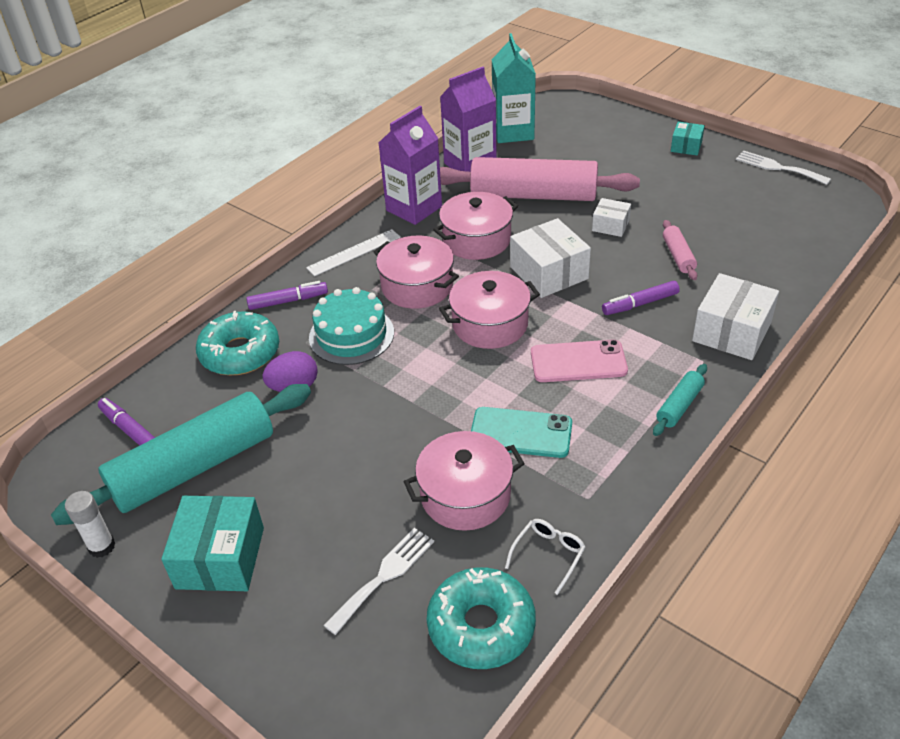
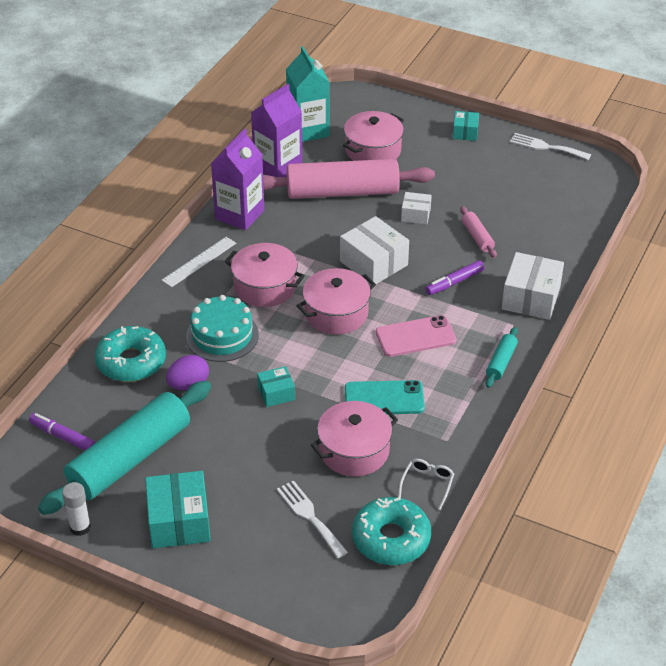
camera: 15 degrees left, 0 degrees up
purple marker [246,281,328,310] -> none
white fork [323,528,434,635] -> white fork turned 60 degrees counterclockwise [277,480,348,558]
pink pot [433,192,518,260] -> pink pot moved to [343,111,404,161]
none -> turquoise box [257,366,295,407]

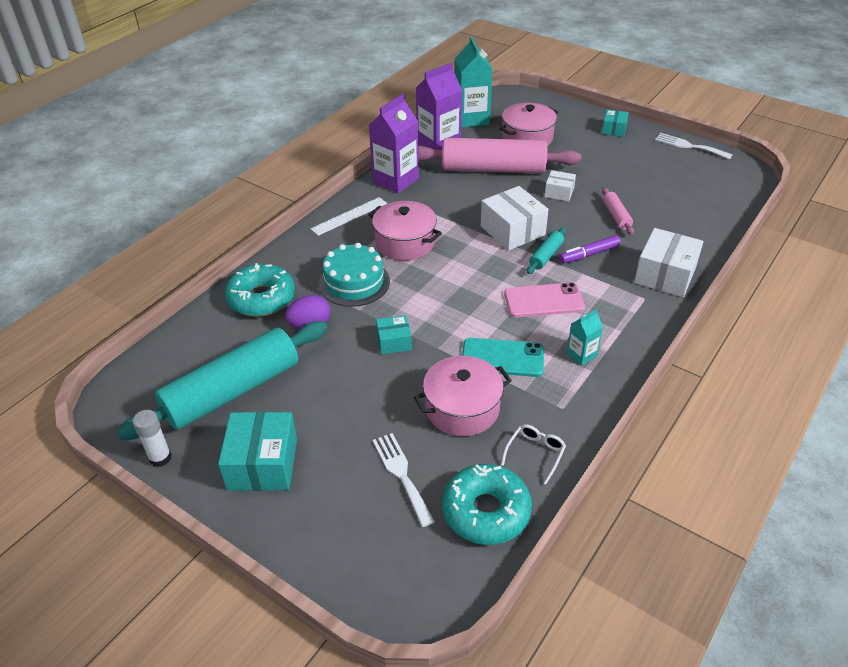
camera: 10 degrees right, 0 degrees up
purple marker [29,413,95,451] -> none
pink pot [297,268,376,335] -> none
turquoise rolling pin [486,327,518,388] -> turquoise rolling pin moved to [527,227,566,274]
none -> turquoise carton [567,309,603,366]

